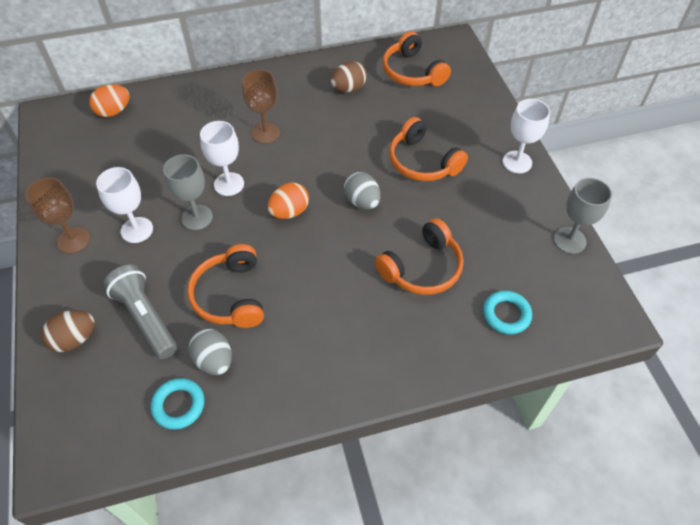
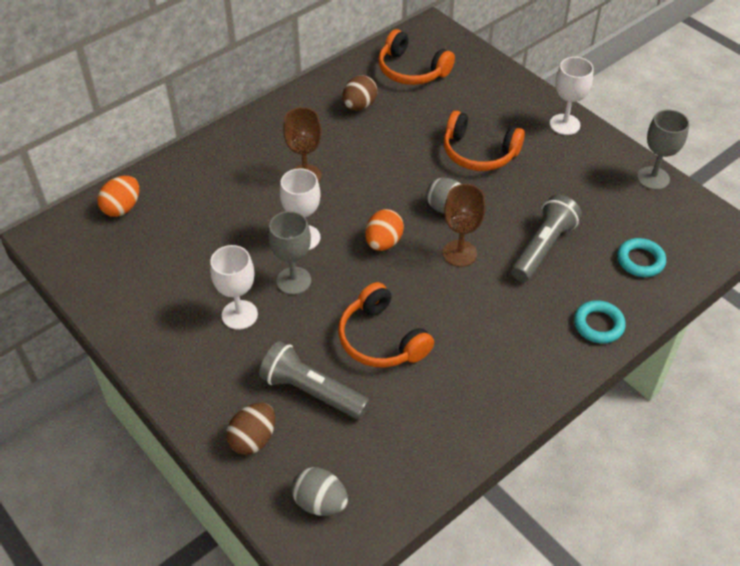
camera: 25 degrees left, 5 degrees down
brown goblet [26,177,90,254] -> brown goblet moved to [443,184,486,267]
turquoise ring [151,378,204,430] -> turquoise ring moved to [574,300,626,343]
grey egg [189,329,232,375] -> grey egg moved to [291,467,348,516]
orange headphones [375,218,464,295] -> grey flashlight [511,195,582,282]

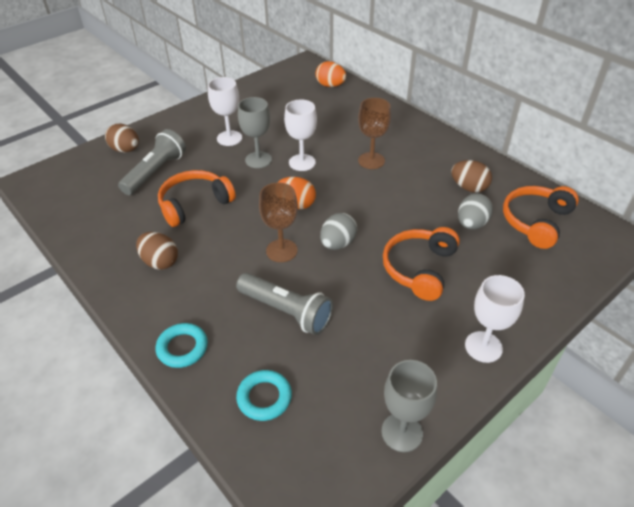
camera: 90 degrees right, 5 degrees down
grey egg [291,467,348,516] -> grey egg moved to [458,194,493,229]
none -> brown egg [136,232,178,270]

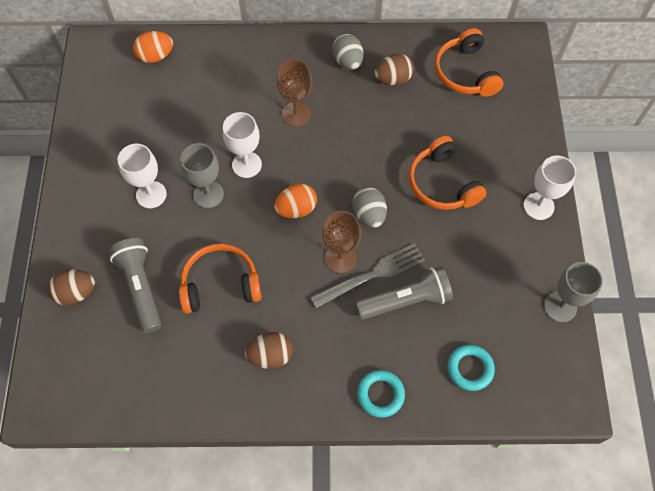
camera: 50 degrees left, 20 degrees up
orange headphones [158,170,236,227] -> orange headphones turned 75 degrees clockwise [179,244,262,314]
grey egg [458,194,493,229] -> grey egg moved to [332,34,363,70]
none -> grey fork [310,243,425,308]

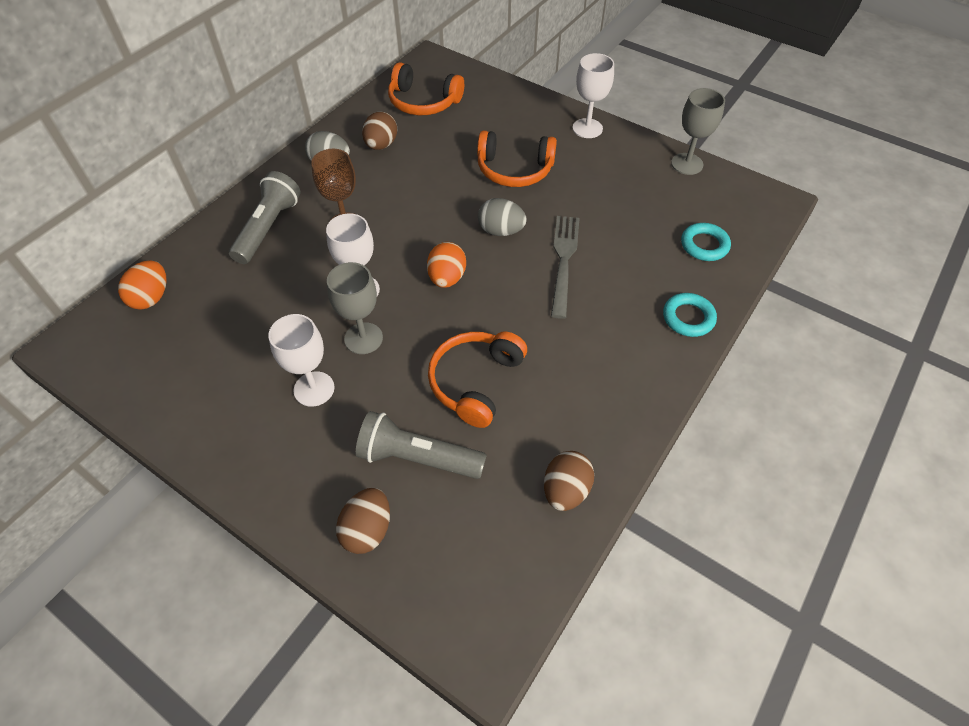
camera: 55 degrees left, 10 degrees down
brown egg [245,332,293,369] -> brown egg moved to [544,451,594,511]
brown goblet [322,211,361,273] -> none
grey flashlight [356,266,453,320] -> grey flashlight moved to [229,171,300,264]

